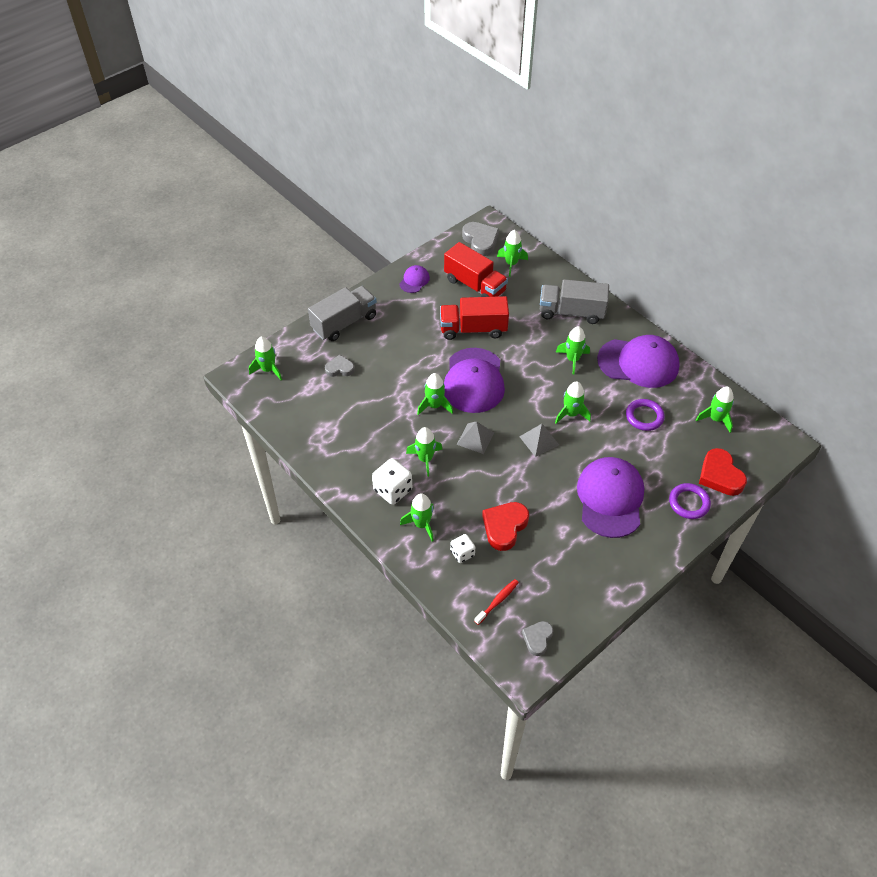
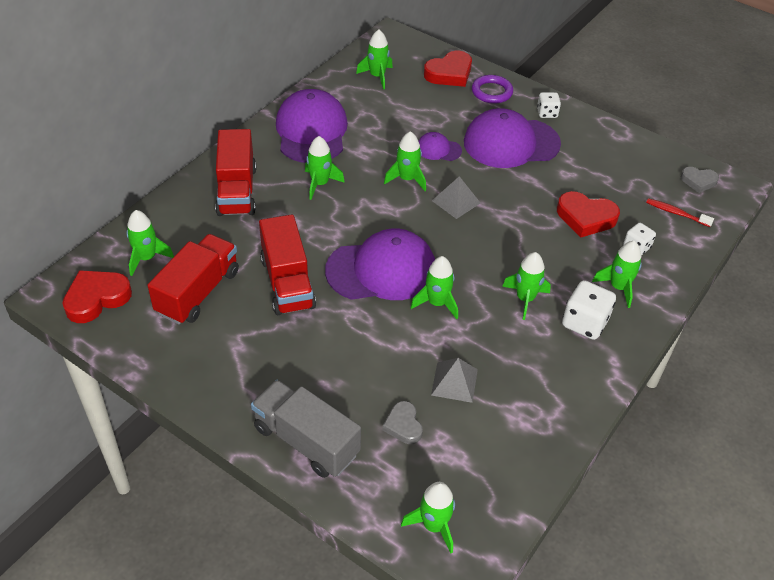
camera: 105 degrees left, 5 degrees down
purple cap [400,265,430,293] -> purple cap moved to [419,132,462,161]
grey pyramid [457,421,494,454] -> grey pyramid moved to [431,358,478,403]
grey heart [462,222,499,256] -> red heart [62,270,132,323]
grey truck [540,279,609,324] -> red truck [215,129,256,216]
purple ring [626,399,665,431] -> none
none -> white dice [537,92,561,118]

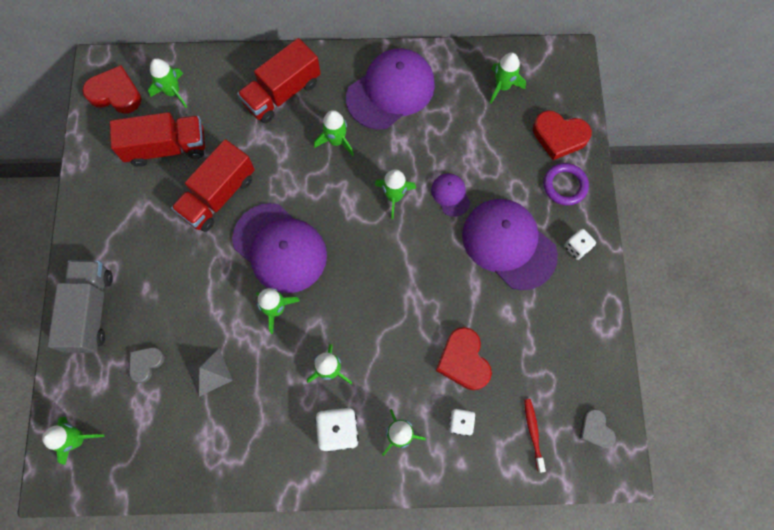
camera: 55 degrees right, 25 degrees up
grey pyramid [432,176,480,219] -> none

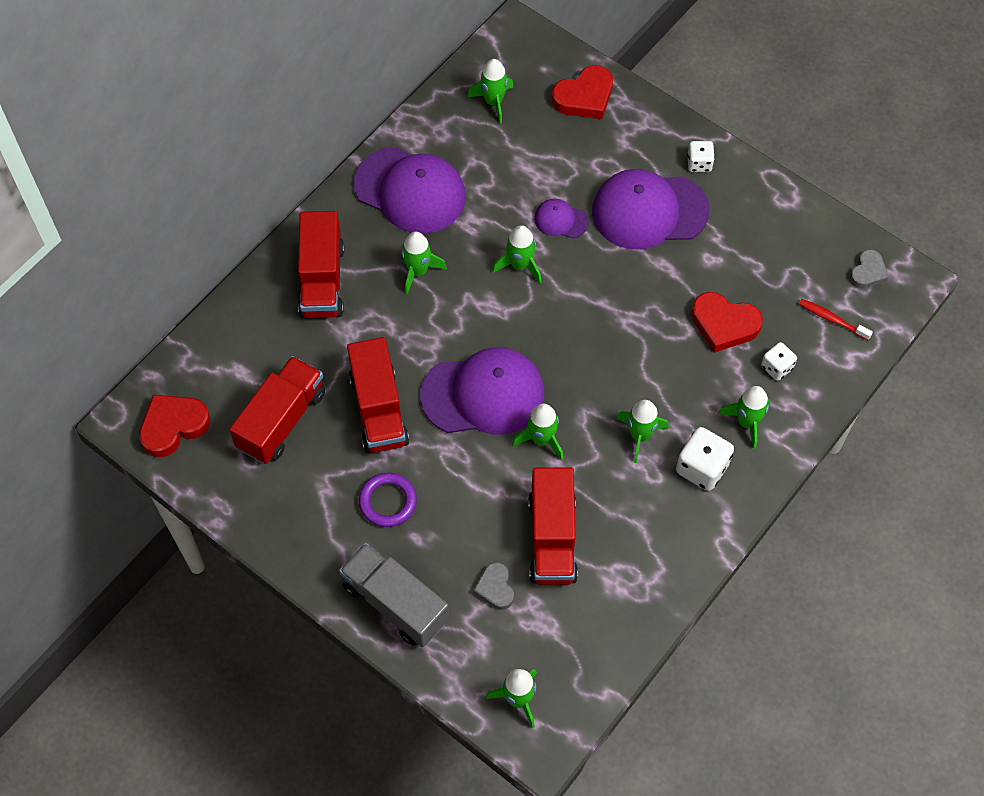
camera: 50 degrees left, 10 degrees down
green rocket [148,58,187,108] -> none
grey pyramid [186,348,233,397] -> red truck [528,468,578,585]
purple cap [346,48,435,130] -> purple cap turned 120 degrees clockwise [353,147,466,234]
purple ring [544,163,589,205] -> purple ring moved to [359,473,417,527]
grey heart [579,409,616,448] -> grey heart turned 75 degrees counterclockwise [850,249,889,288]

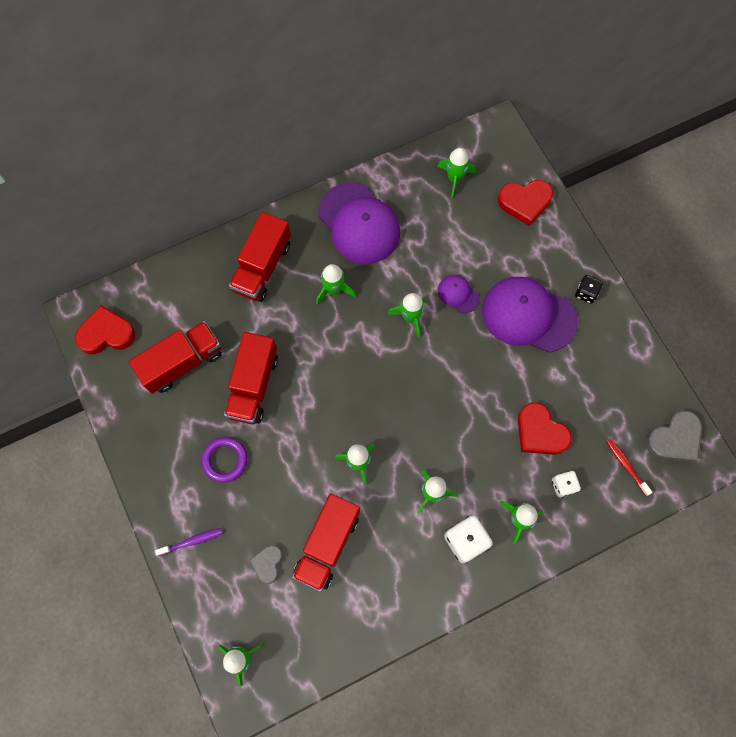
camera: 25 degrees right, 10 degrees up
grey truck [339,543,449,647] -> purple toothbrush [155,528,223,556]
purple cap [420,347,544,434] -> none
white dice [687,141,715,172] -> black dice [575,275,603,303]
grey heart [850,249,889,288] -> grey heart [645,411,702,462], size x1.63

